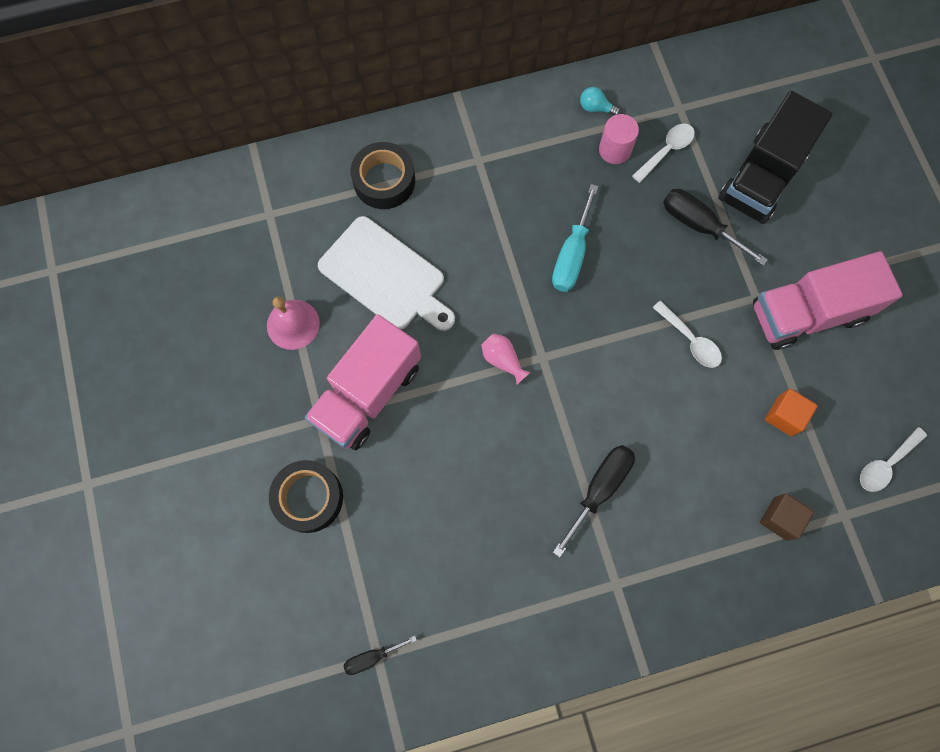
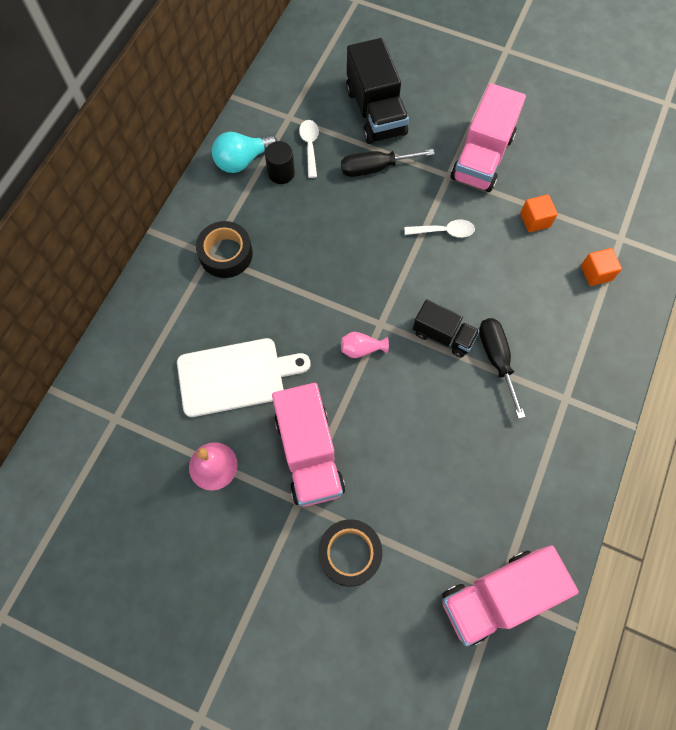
camera: 50 degrees left, 5 degrees down
black screwdriver [343,636,417,675] -> pink truck [442,546,579,646]
black tape [351,142,415,209] -> black tape moved to [196,221,253,278]
turquoise screwdriver [552,184,599,292] -> none
turquoise light bulb [580,87,620,115] -> turquoise light bulb [212,132,277,173], size x1.93
pink cylinder [599,114,639,164] -> black cylinder [265,141,295,184]
brown cube [760,493,814,541] -> orange cube [581,248,622,286]
white spoon [860,427,927,492] -> none
none -> black truck [413,299,480,358]

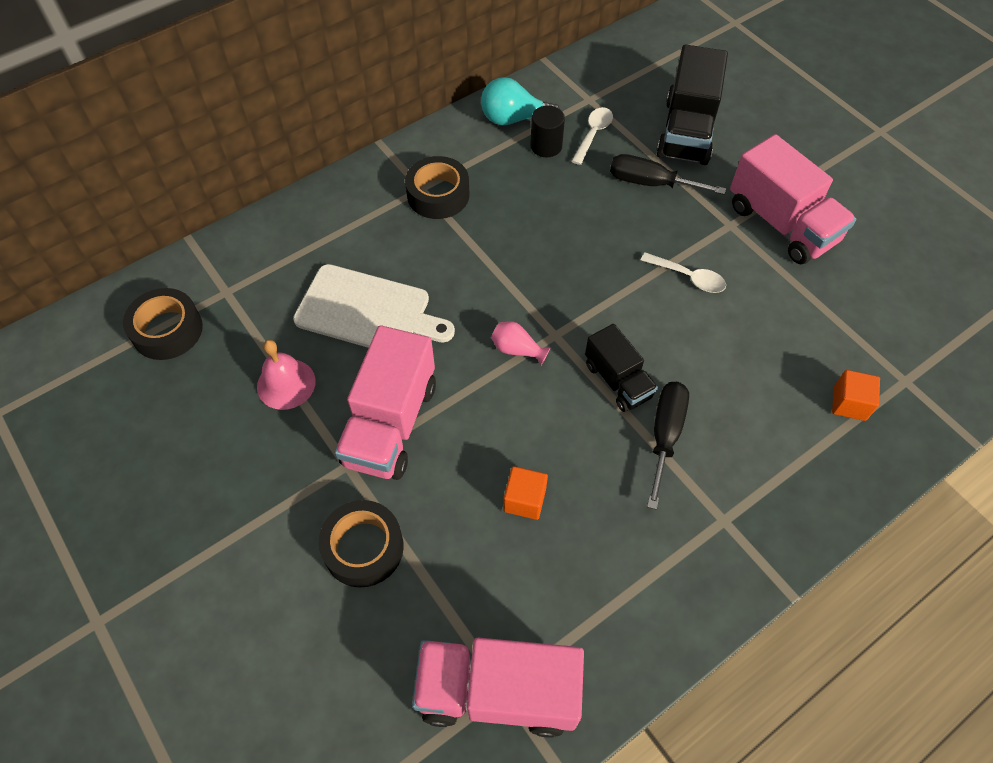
camera: 30 degrees right, 10 degrees down
pink truck [451,83,526,192] -> pink truck turned 90 degrees counterclockwise [730,134,856,264]
orange cube [520,194,558,232] -> orange cube moved to [503,466,548,520]
none -> black tape [123,288,203,360]

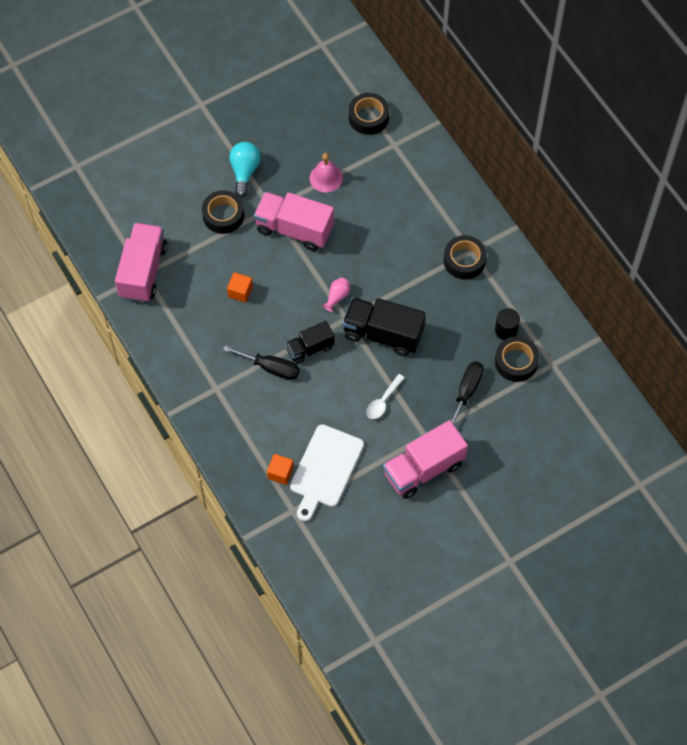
camera: 95 degrees right, 5 degrees up
white cutting board [293,264,455,348] -> white cutting board moved to [290,424,364,522]
turquoise light bulb [481,77,560,125] -> turquoise light bulb moved to [229,142,261,197]
white spoon [572,107,613,165] -> black tape [495,336,539,382]
black truck [657,44,728,165] -> black truck moved to [342,297,425,356]

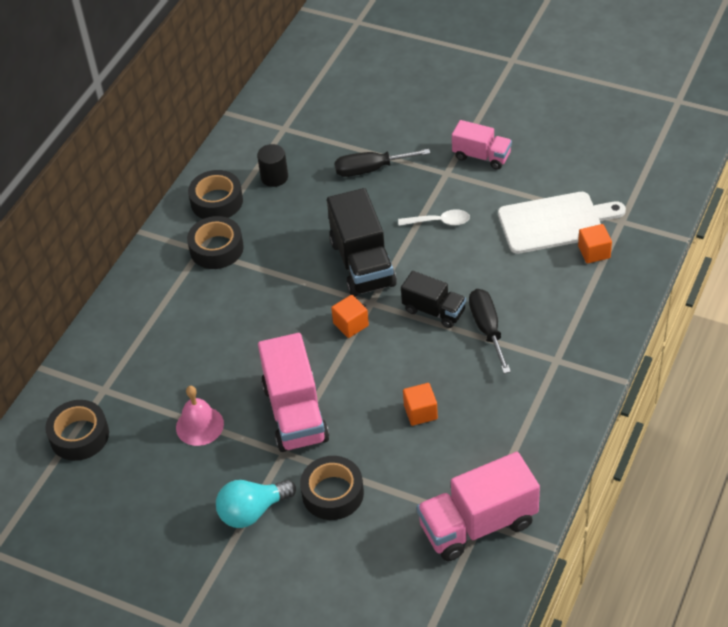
camera: 120 degrees left, 15 degrees down
pink vase [322,277,350,312] -> orange cube [331,295,369,338]
pink truck [383,420,468,499] -> pink truck [452,120,512,170], size x0.60
black tape [495,336,539,382] -> black tape moved to [188,170,243,219]

